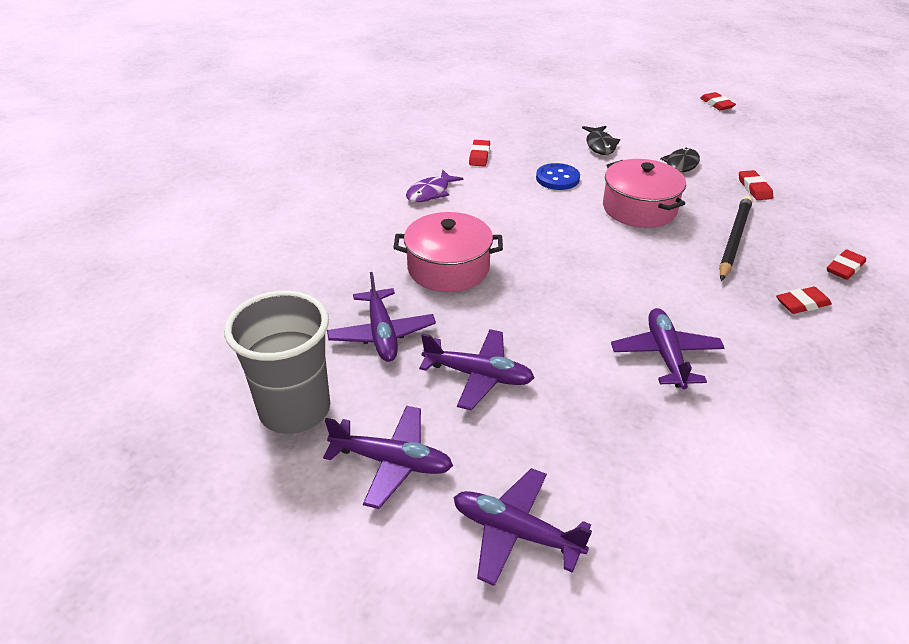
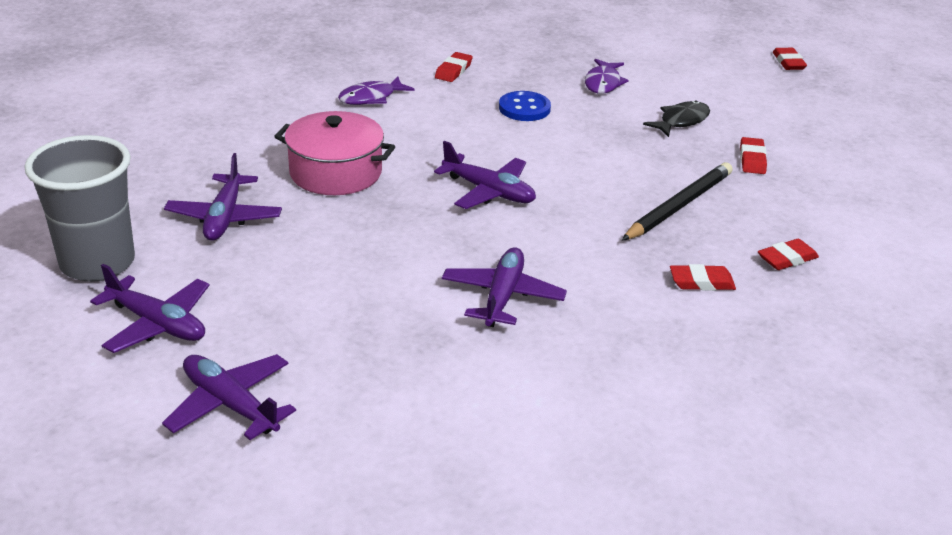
camera: 15 degrees right, 5 degrees down
purple plane [419,329,534,410] -> purple plane moved to [434,141,536,209]
black fish [582,126,620,155] -> purple fish [585,59,629,94]
pink pot [603,159,686,228] -> none

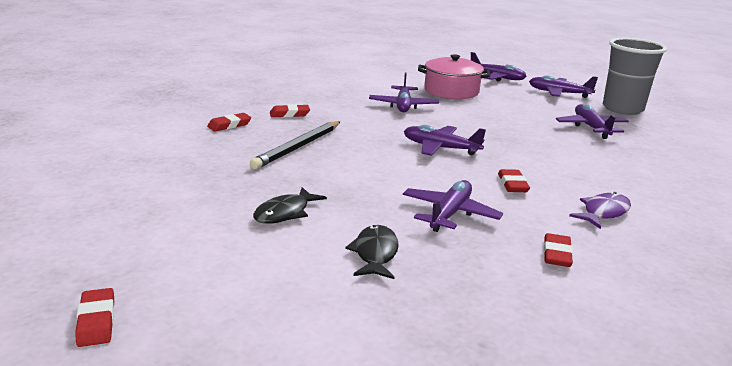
camera: 170 degrees right, 10 degrees down
pink pot [274,111,395,195] -> pink pot moved to [418,54,490,99]
blue button [499,91,551,121] -> purple plane [403,180,503,232]
purple fish [585,59,629,94] -> black fish [345,225,399,279]
red eraser [740,137,767,174] -> red eraser moved to [498,169,530,192]

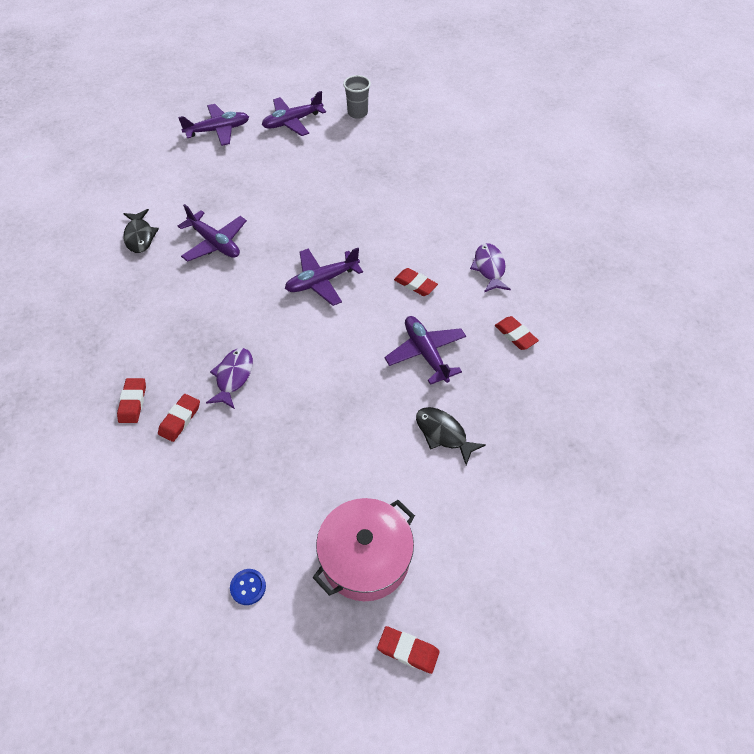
camera: 50 degrees left, 30 degrees up
black pencil [250,121,340,169] -> purple fish [206,348,253,409]
black fish [253,187,327,224] -> black fish moved to [123,209,159,253]
red eraser [270,104,310,117] -> red eraser moved to [158,394,200,442]
pink pot [418,54,490,99] -> pink pot moved to [312,498,415,601]
purple plane [556,104,629,139] -> none
grey cup [603,38,667,115] -> grey cup [343,75,371,119], size x0.52
none -> blue button [230,569,266,605]

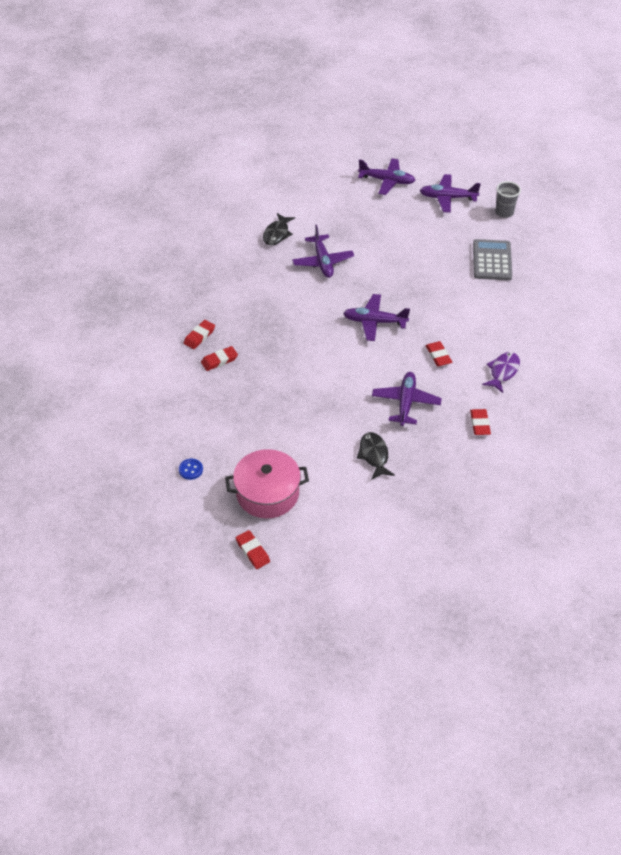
camera: 35 degrees right, 5 degrees down
purple fish [206,348,253,409] -> none
none -> grey calculator [473,239,512,280]

